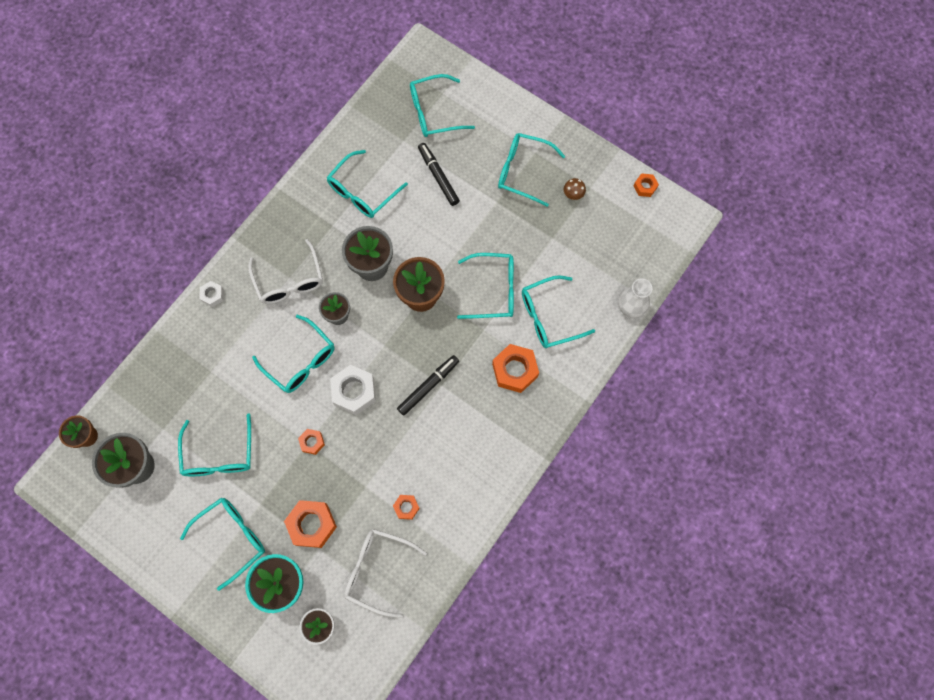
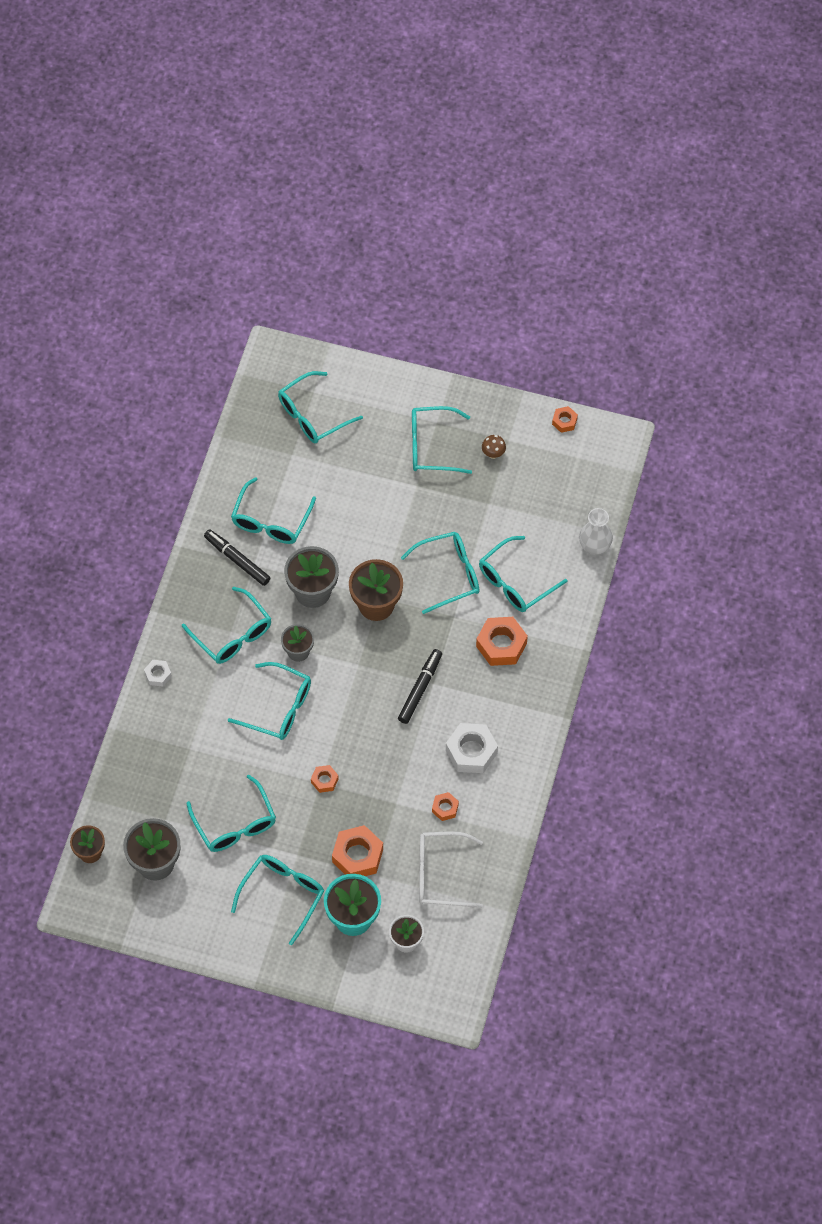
camera: 20 degrees left, 10 degrees down
white glasses [248,239,323,304] -> turquoise glasses [182,587,271,664]
white nut [330,365,376,415] -> white nut moved to [446,723,498,773]
black marker [418,143,460,206] -> black marker moved to [204,529,270,586]

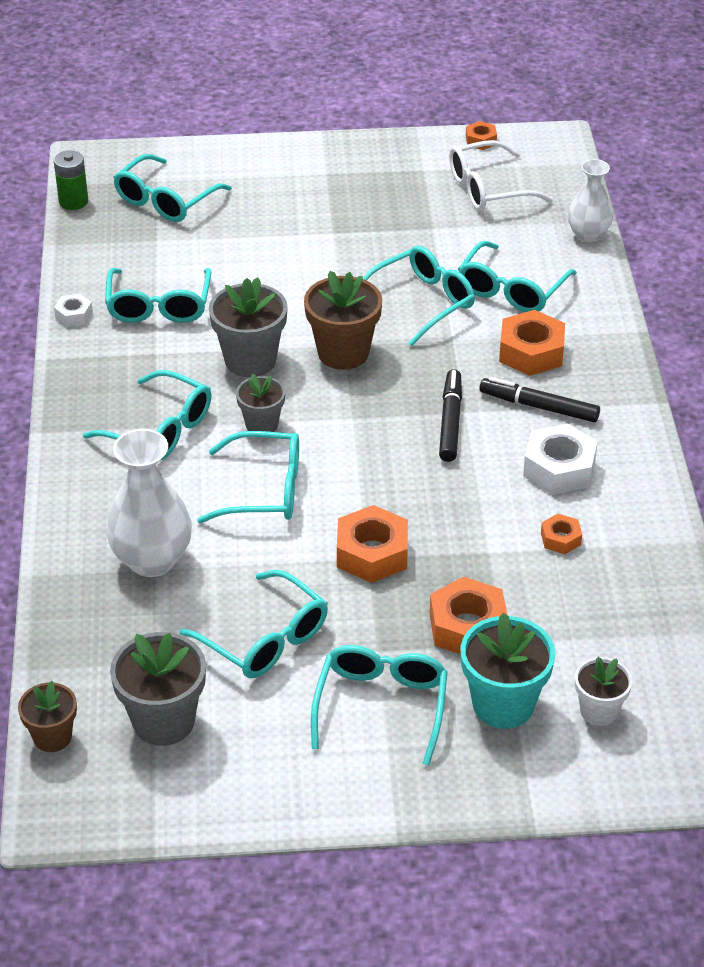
camera: 20 degrees left, 20 degrees down
white nut [144,660,172,686] -> white nut moved to [54,293,93,327]
black marker [204,529,270,586] -> black marker moved to [480,377,600,422]
orange nut [311,765,339,793] -> orange nut [337,505,408,583], size x1.88
turquoise glasses [412,406,472,474] -> none
white glasses [419,831,483,908] -> white glasses moved to [449,140,553,211]
brown mushroom [482,435,506,459] -> none
none -> green battery [54,151,88,210]
none -> white vase [106,429,192,577]

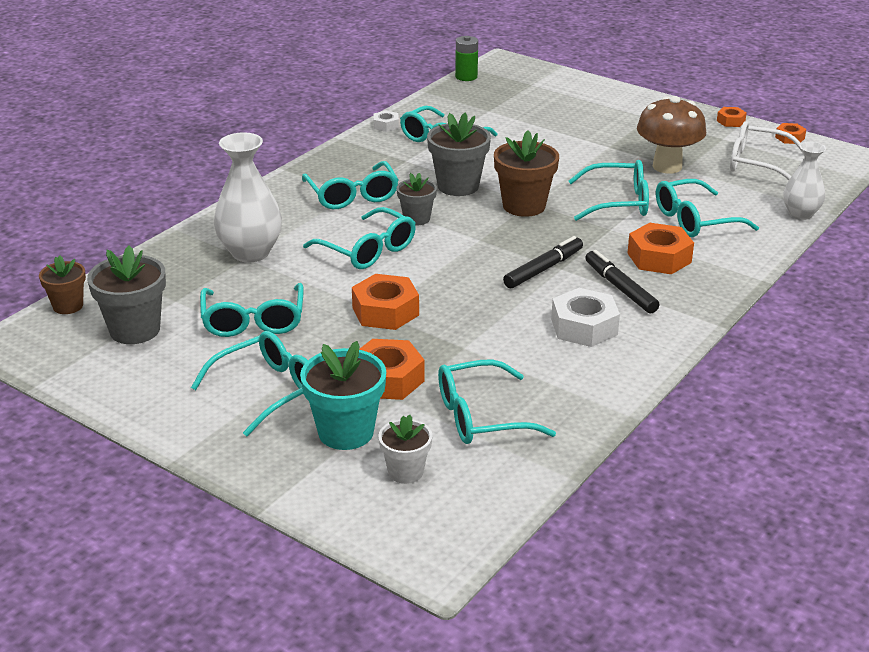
camera: 40 degrees right, 10 degrees down
turquoise glasses [113,154,232,222] -> turquoise glasses moved to [438,359,556,444]
orange nut [541,514,582,554] -> orange nut moved to [717,107,747,127]
none -> brown mushroom [637,96,706,174]

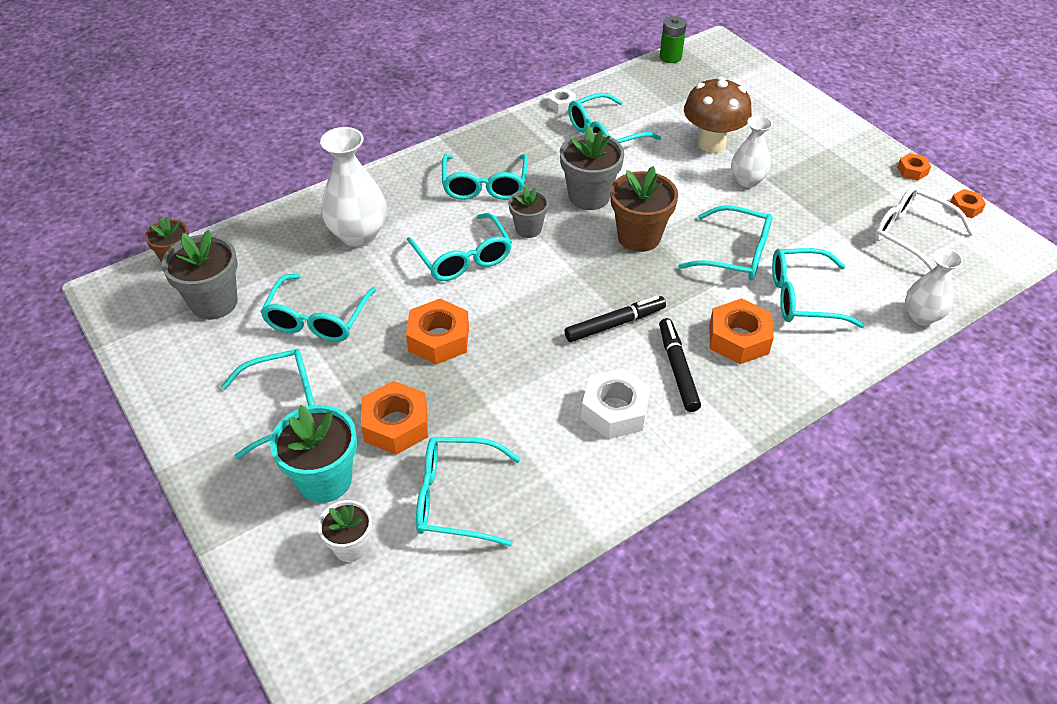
camera: 20 degrees right, 15 degrees up
brown mushroom [637,96,706,174] -> brown mushroom moved to [684,76,752,153]
none -> white vase [731,115,773,188]

